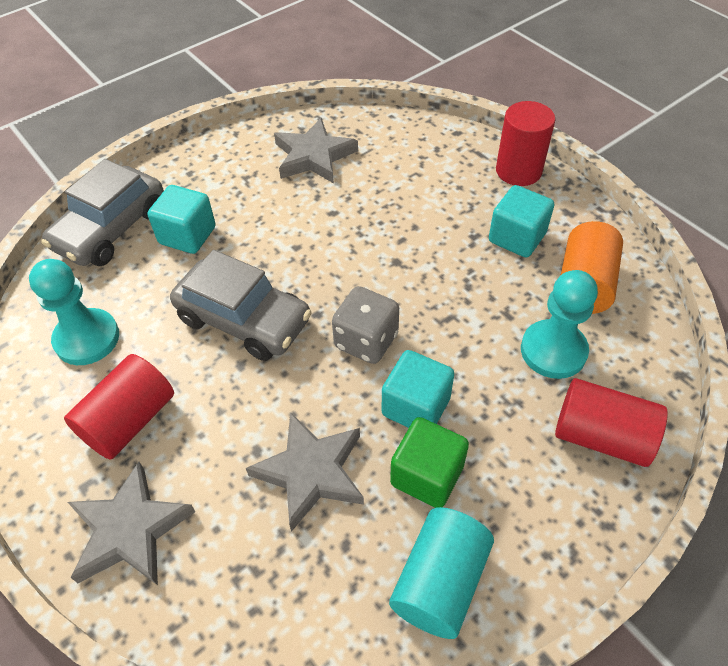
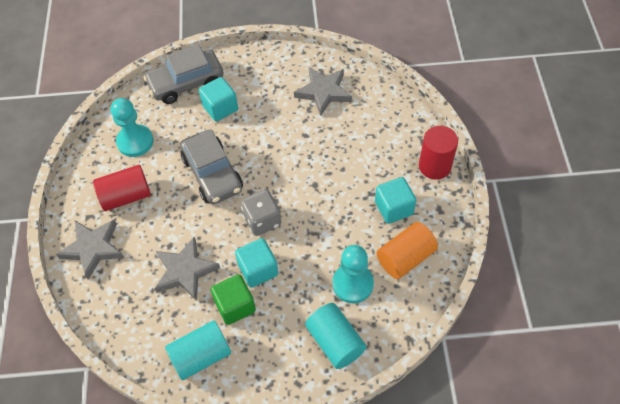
camera: 35 degrees right, 5 degrees up
red cylinder [555,378,668,467] -> turquoise cylinder [305,303,366,369]

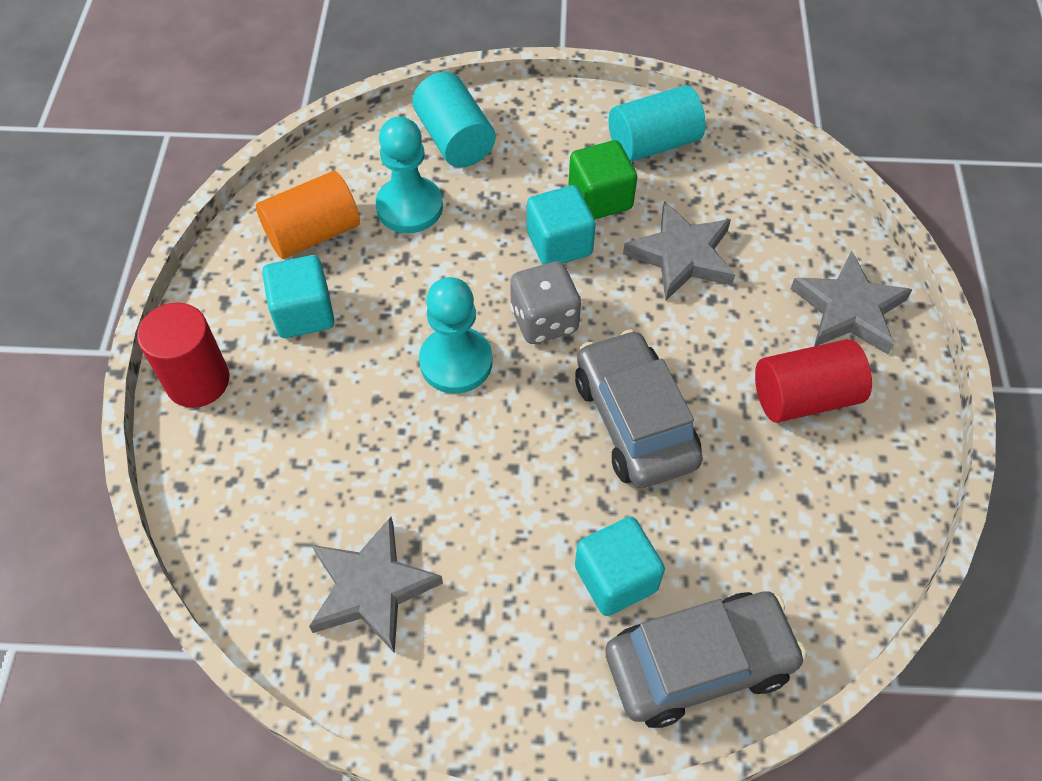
camera: 175 degrees left, 0 degrees up
turquoise pawn [111,98,153,157] -> turquoise pawn moved to [419,277,493,394]

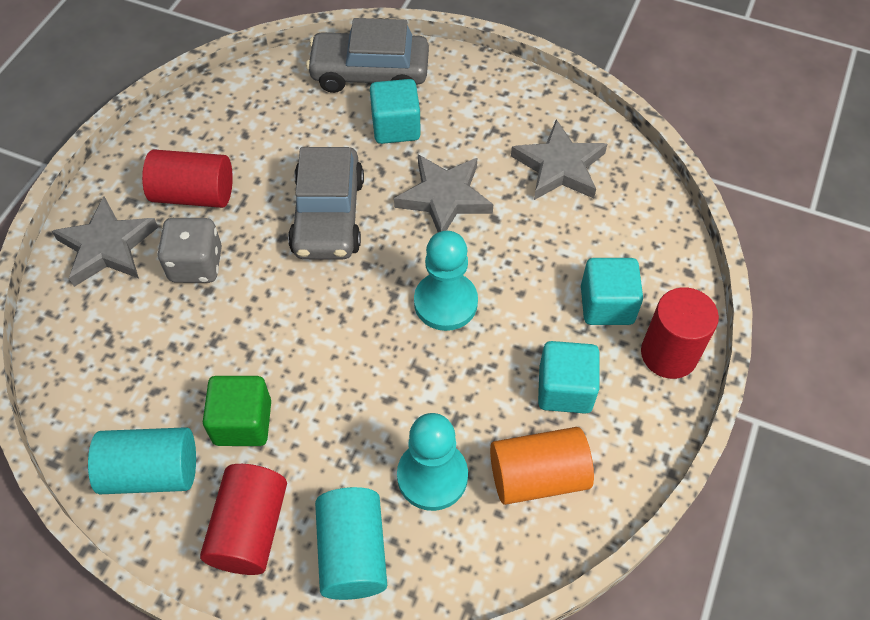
camera: 160 degrees left, 0 degrees up
grey dice [510,261,581,344] -> grey dice moved to [157,218,222,283]
turquoise cube [527,185,596,265] -> turquoise cube moved to [581,258,643,325]
grey star [623,201,735,301] -> grey star moved to [394,154,493,232]
none -> red cylinder [200,464,287,575]

